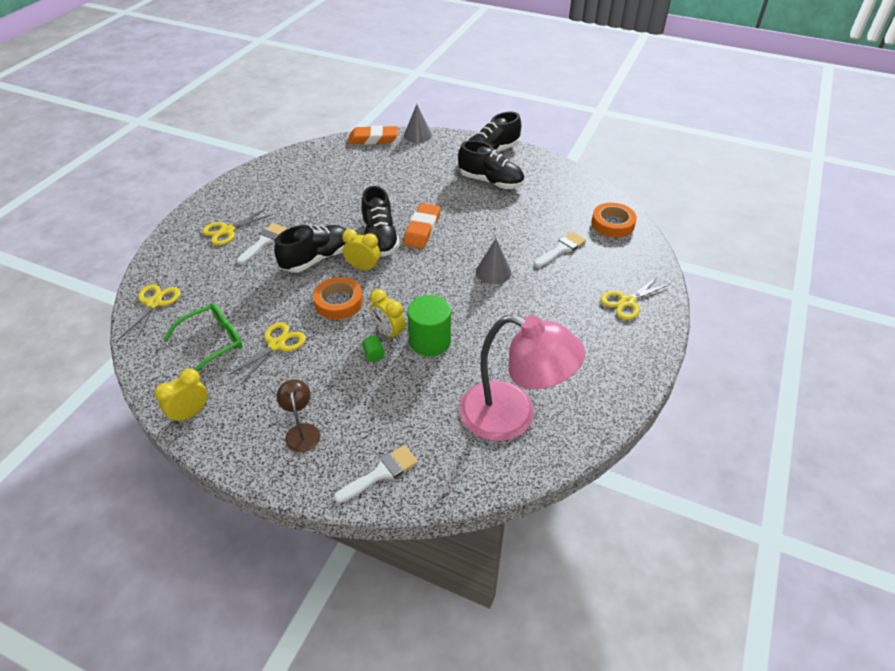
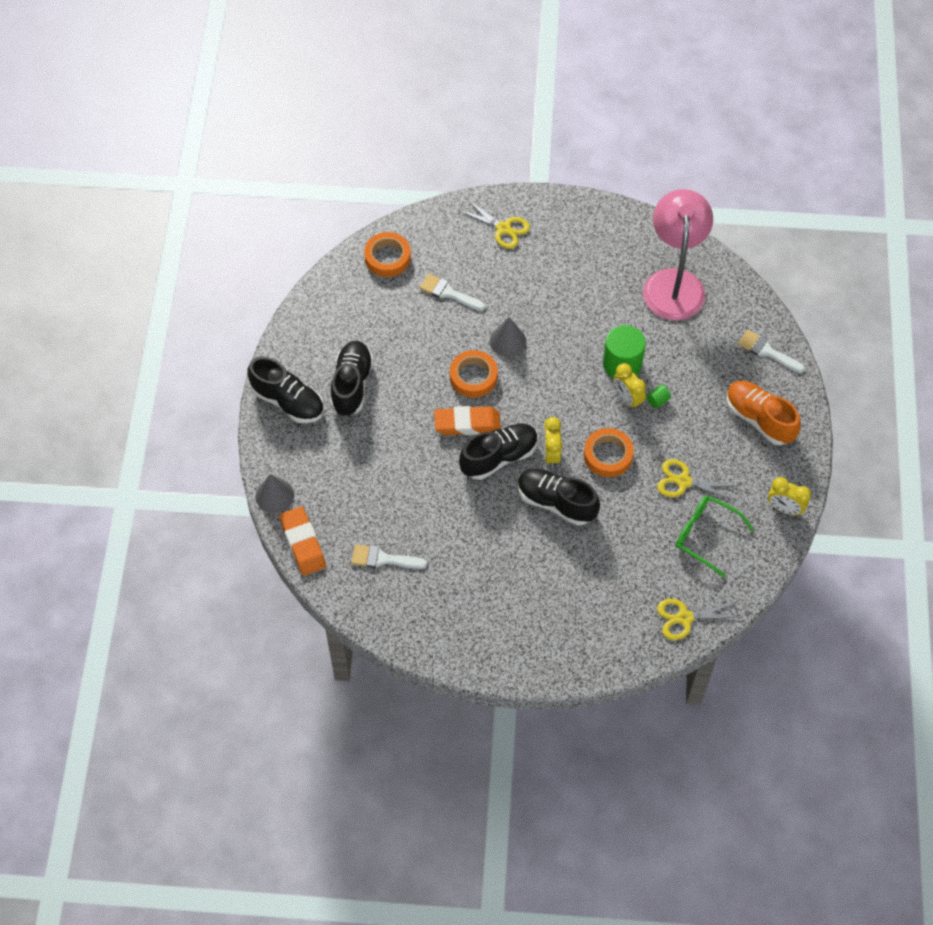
camera: 110 degrees left, 15 degrees up
yellow scissors [202,208,273,245] -> none
white brush [237,223,287,265] -> white brush moved to [351,544,427,569]
brown lamp [276,379,320,452] -> orange shoe [726,381,801,445]
yellow clock [370,289,406,341] -> yellow clock turned 120 degrees clockwise [613,363,646,410]
none -> orange tape [450,350,498,398]

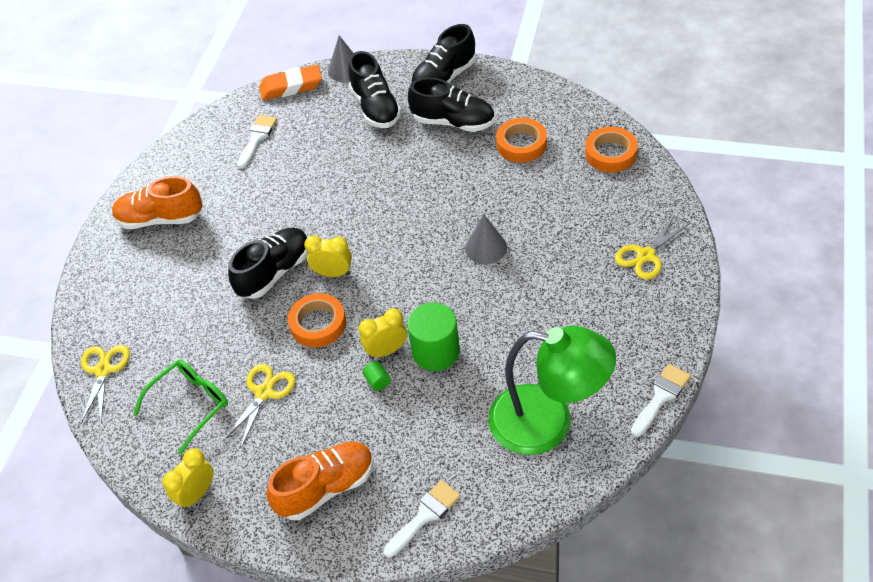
camera: 105 degrees right, 10 degrees down
white brush [420,274,485,311] -> white brush moved to [631,364,691,437]
orange eraser [434,406,501,435] -> none
orange tape [450,350,498,398] -> orange tape moved to [496,118,547,163]
black shoe [459,424,538,480] -> black shoe moved to [348,51,402,128]
pink lamp [643,189,713,320] -> green lamp [488,326,616,455]
none -> orange shoe [112,176,202,229]

